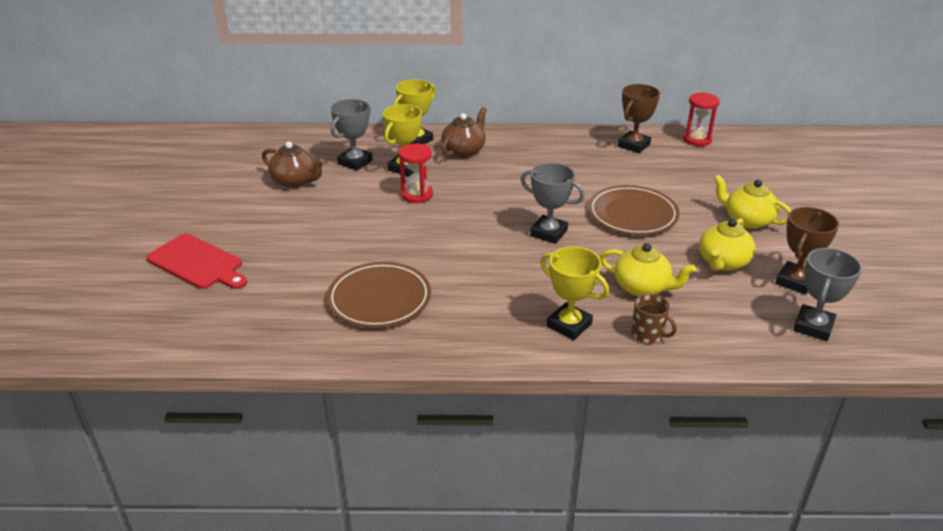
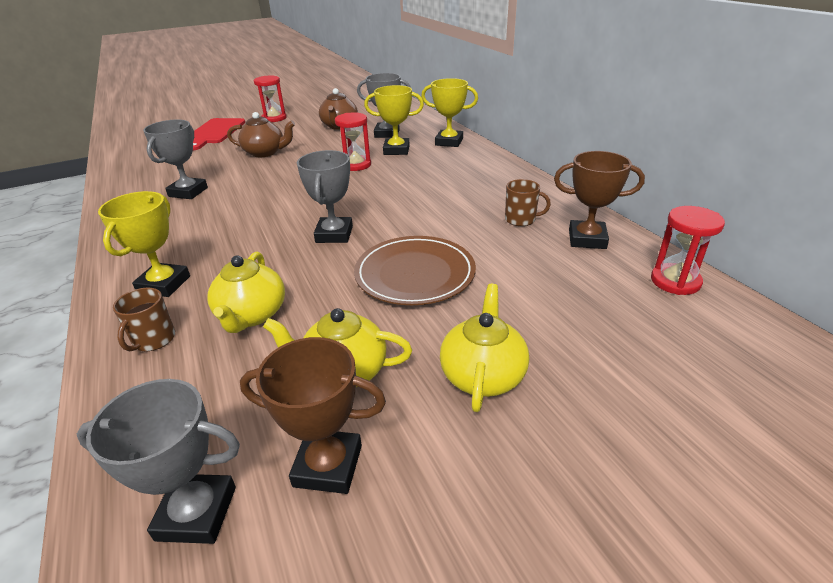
camera: 65 degrees right, 0 degrees up
brown plate [327,262,431,328] -> grey trophy [143,120,208,199]
brown teapot [441,107,487,157] -> brown teapot moved to [227,112,295,157]
none -> red hourglass [254,76,287,122]
none -> brown mug [505,179,551,226]

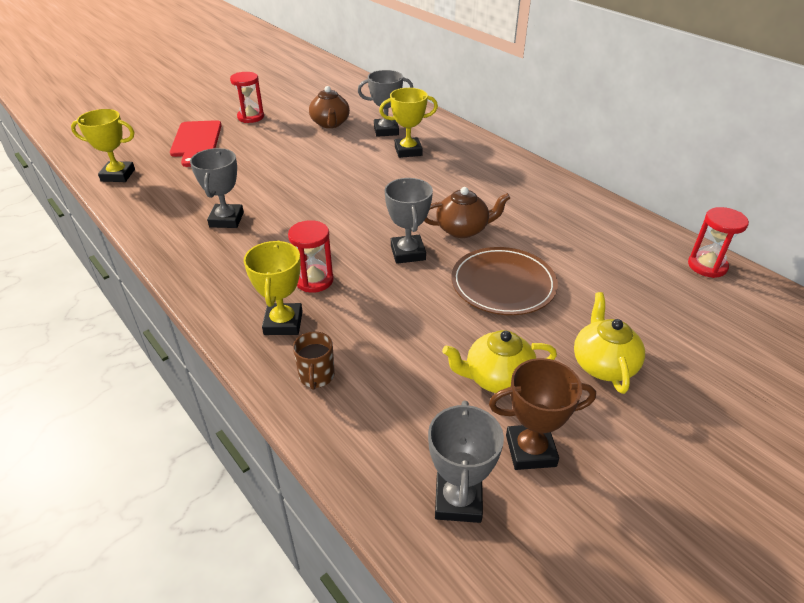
camera: 15 degrees left, 5 degrees up
grey trophy [77,379,240,544] -> grey trophy turned 75 degrees counterclockwise [428,401,504,523]
yellow teapot [207,252,285,333] -> none
brown teapot [227,112,295,157] -> brown teapot moved to [424,187,510,238]
red hourglass [335,112,371,171] -> red hourglass moved to [288,220,334,293]
yellow trophy [421,78,478,147] -> yellow trophy moved to [71,109,135,182]
brown mug [505,179,551,226] -> none
brown trophy [554,151,645,249] -> none

